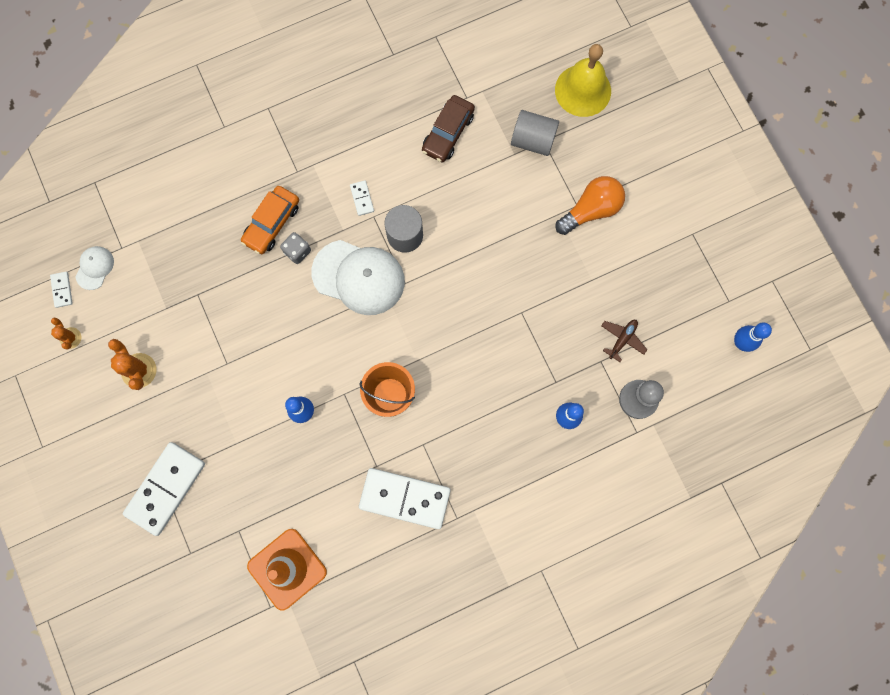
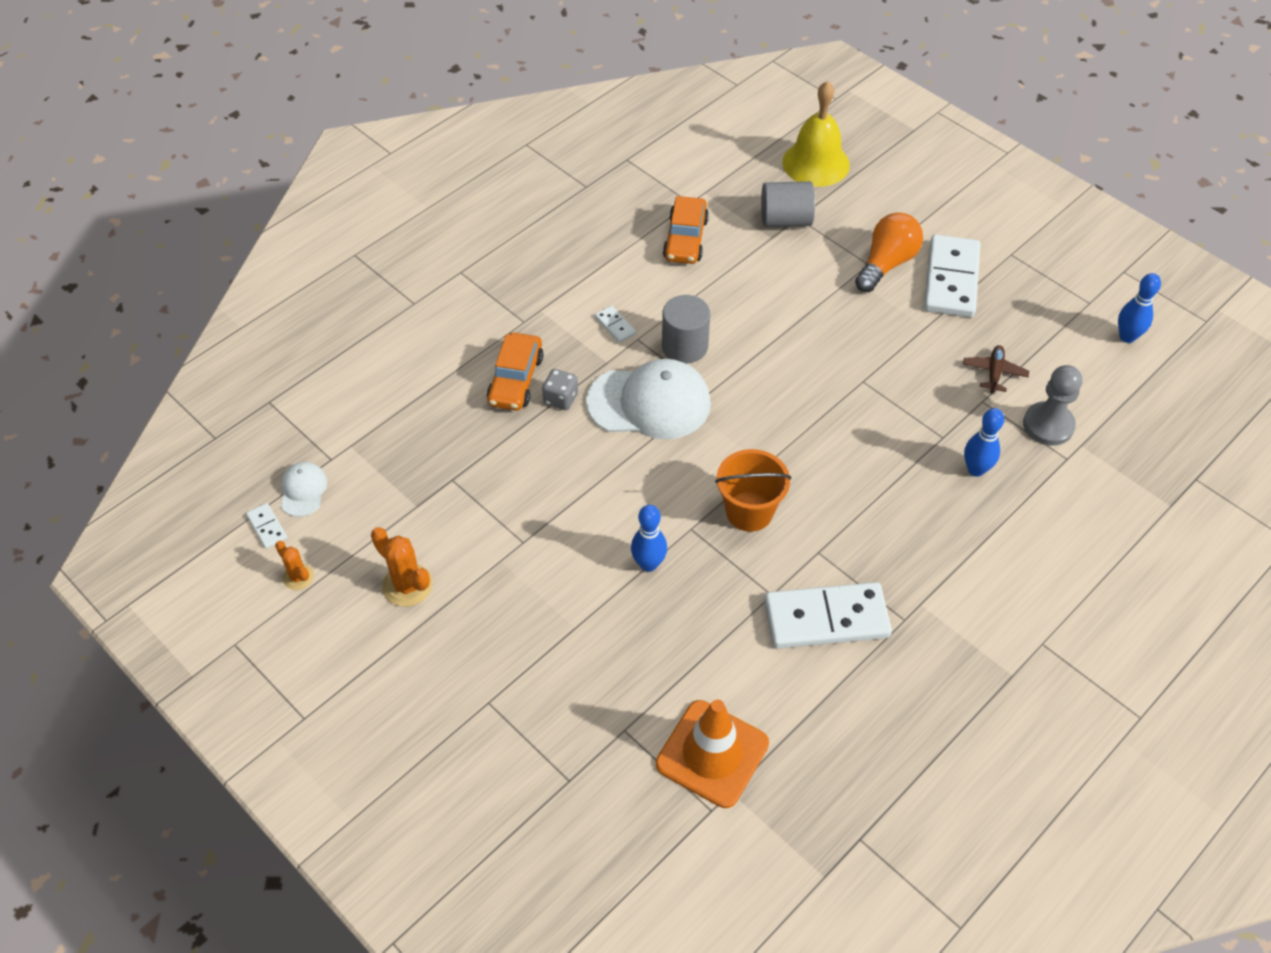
camera: 20 degrees left, 25 degrees down
white domino [123,442,205,536] -> white domino moved to [924,234,980,317]
brown car [422,95,475,163] -> orange car [663,196,709,264]

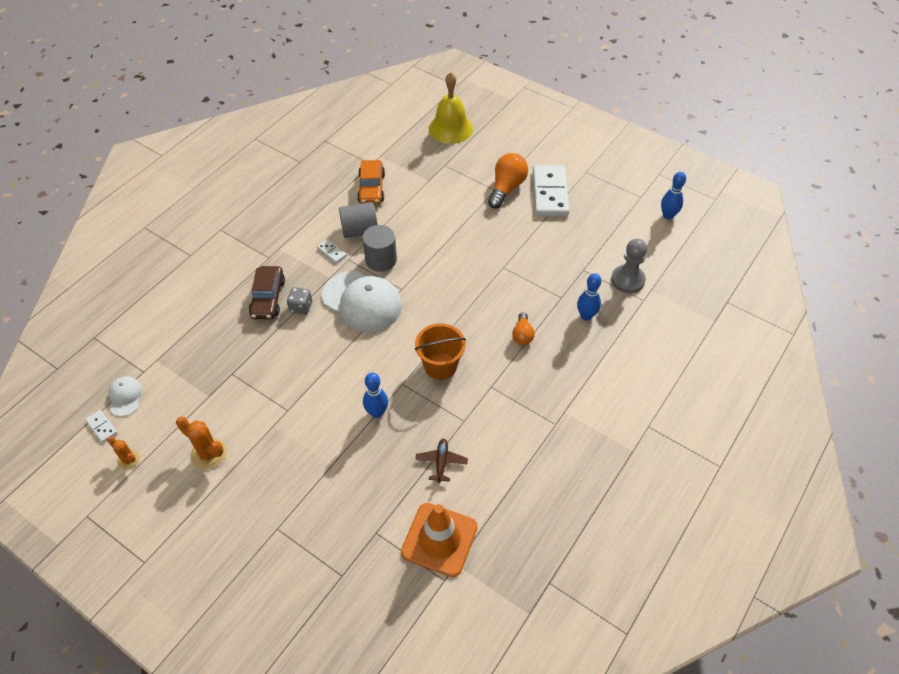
camera: 10 degrees left, 0 degrees up
orange car [487,333,543,411] -> brown car [249,266,285,319]
white cap [586,359,711,439] -> white cap turned 45 degrees clockwise [322,271,402,332]
grey cylinder [761,181,815,227] -> grey cylinder moved to [339,202,378,238]
white domino [764,582,892,648] -> none
brown plane [963,345,1029,393] -> brown plane moved to [415,439,468,483]
none -> orange light bulb [512,312,535,345]

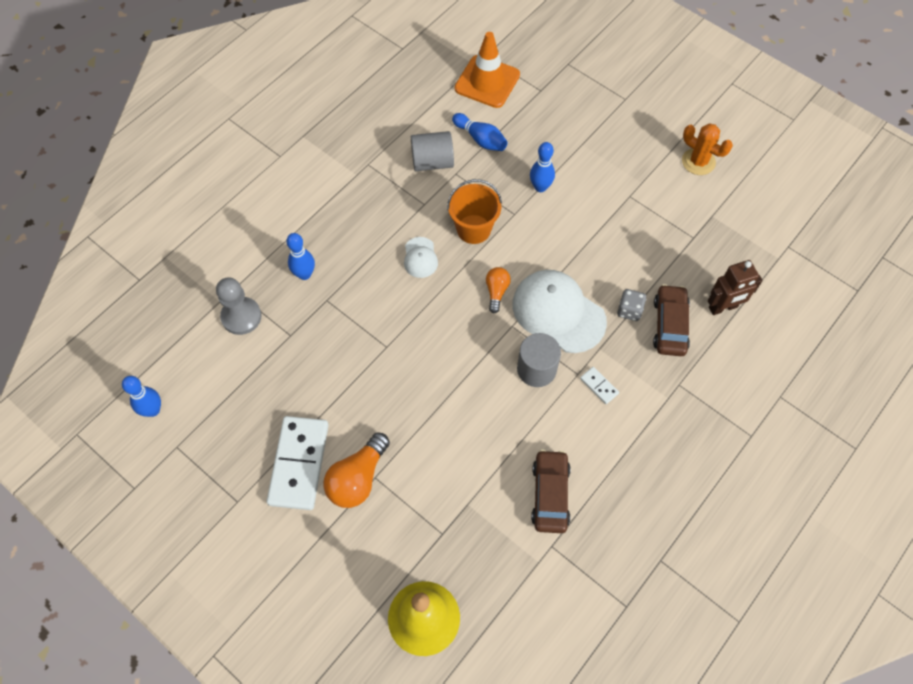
camera: 175 degrees left, 10 degrees up
white domino [85,410,117,443] -> none
orange cactus [107,437,140,470] -> none
white cap [108,376,143,417] -> white cap moved to [404,237,438,278]
grey cylinder [339,202,378,238] -> grey cylinder moved to [411,131,454,171]
orange car [357,160,385,204] -> brown car [531,450,571,533]
brown plane [415,439,468,483] -> blue bowling pin [452,113,507,151]
orange light bulb [512,312,535,345] -> orange light bulb moved to [486,267,511,313]
none -> brown robot [708,260,763,315]

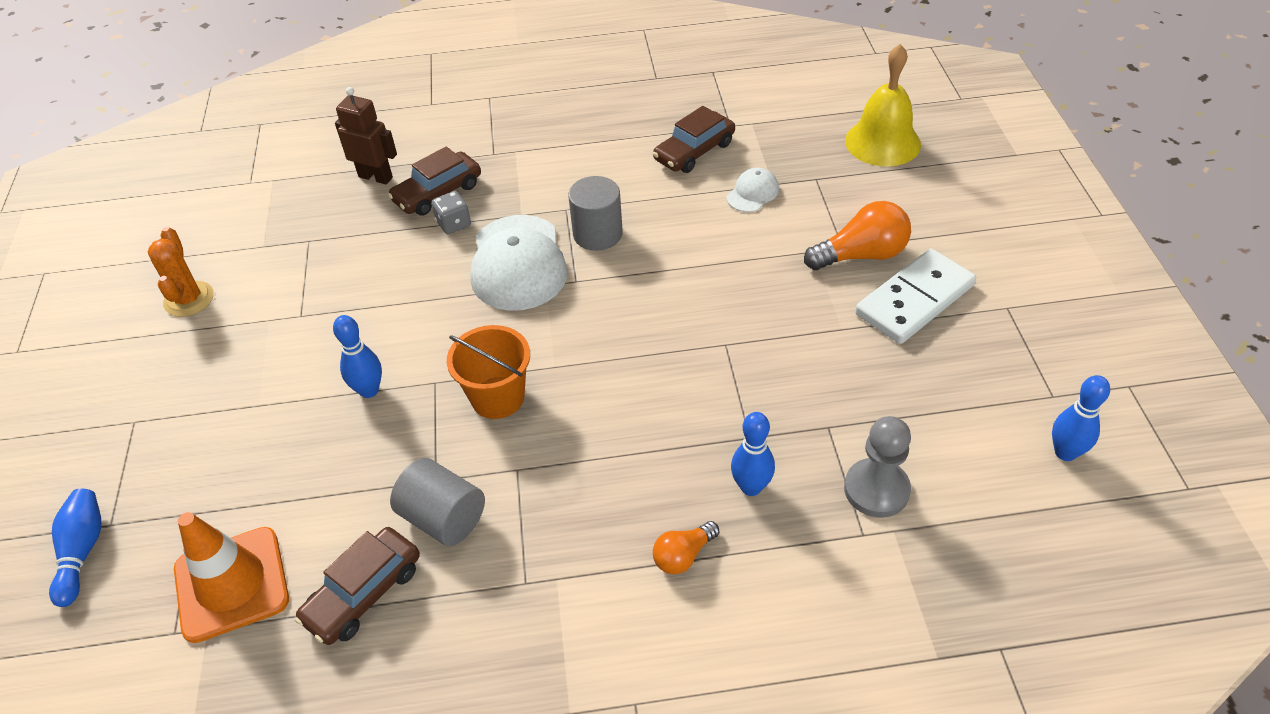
camera: 135 degrees left, 15 degrees down
white cap [404,237,438,278] -> white cap moved to [726,168,779,212]
blue bowling pin [452,113,507,151] -> blue bowling pin moved to [49,489,101,607]
orange light bulb [486,267,511,313] -> orange light bulb moved to [653,521,719,574]
white domino [580,367,619,404] -> none
none -> brown car [295,527,420,645]

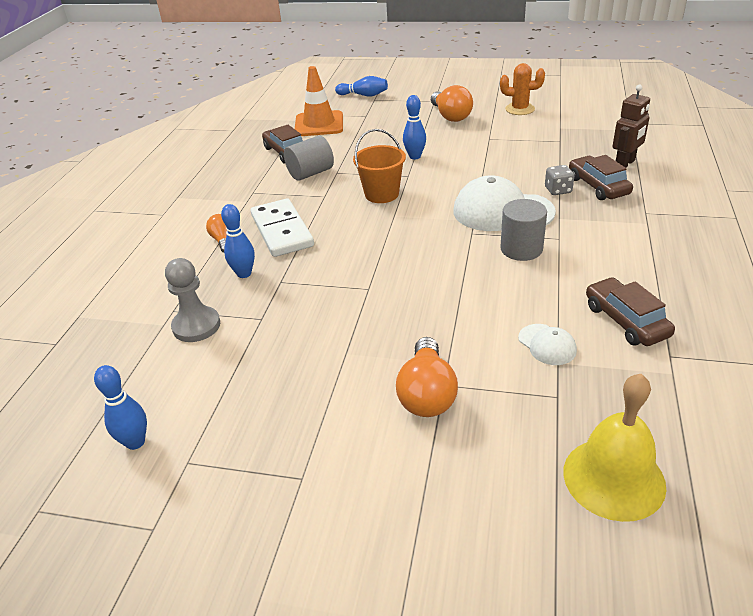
camera: 110 degrees right, 10 degrees down
white domino [855,248,976,344] -> white domino moved to [251,198,314,257]
none -> orange light bulb [431,85,473,122]

